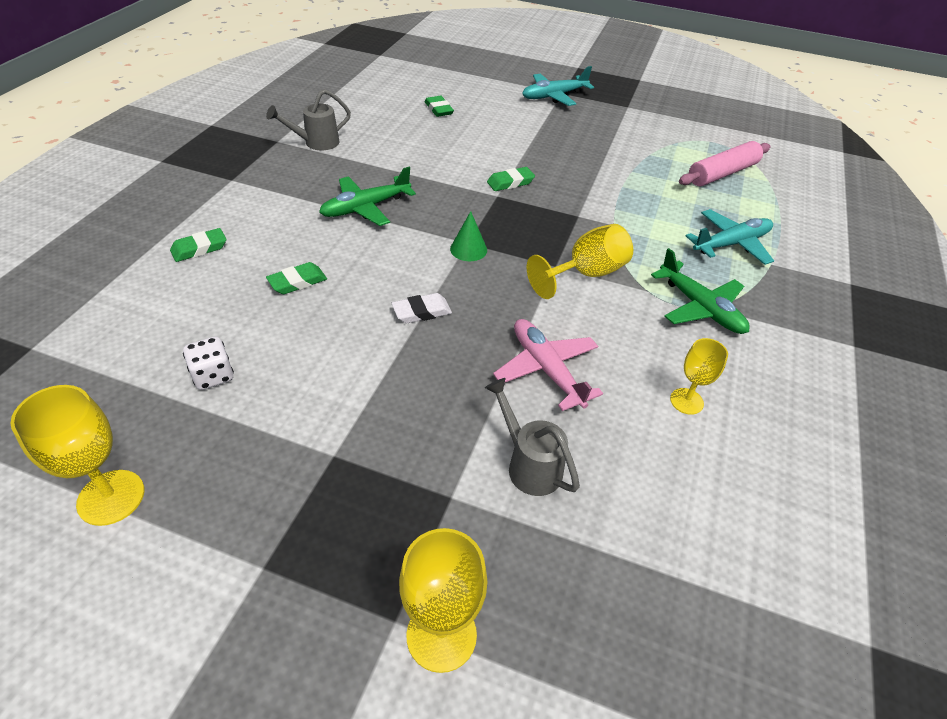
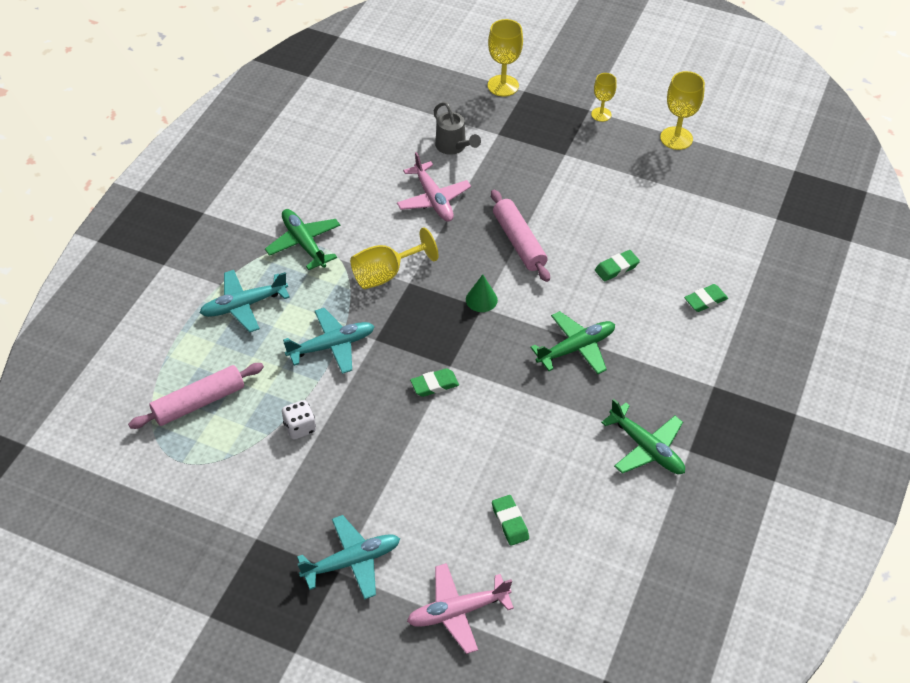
camera: 175 degrees left, 5 degrees up
white dice [183,336,234,390] -> white dice moved to [282,400,316,439]
grey watering can [266,89,351,151] -> green plane [601,399,685,474]
white eraser [392,293,452,323] -> pink rolling pin [491,190,550,282]
yellow goblet [670,338,728,415] -> yellow goblet moved to [591,73,617,122]
none -> turquoise plane [283,308,375,374]
none -> pink plane [407,563,514,654]

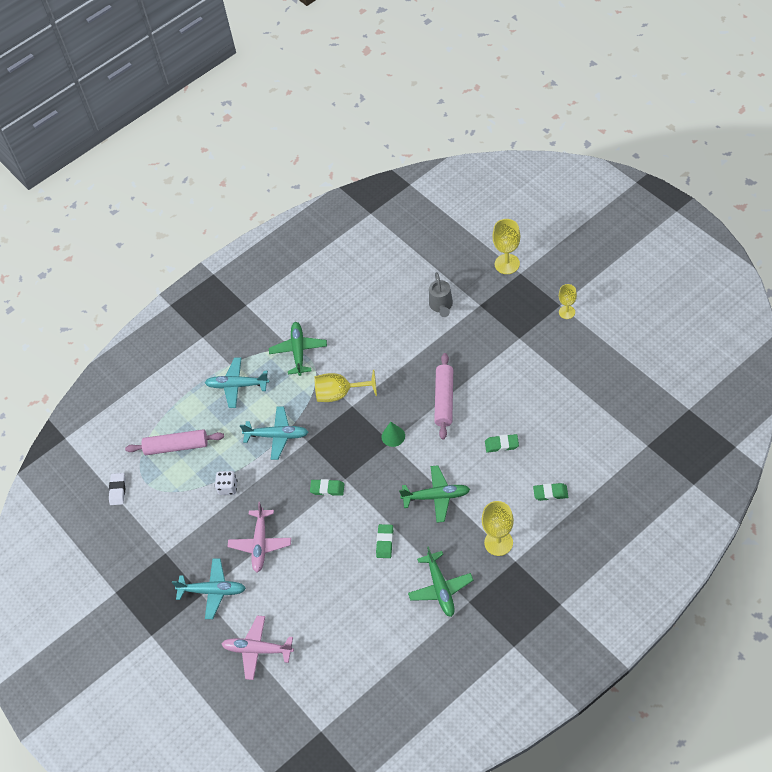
camera: 35 degrees right, 5 degrees up
pink plane [397,152,471,222] -> pink plane moved to [228,502,291,572]
green eraser [492,495,529,546] -> green eraser moved to [376,524,393,558]
yellow goblet [660,71,705,150] -> yellow goblet moved to [482,501,514,556]
none -> white eraser [109,473,126,505]

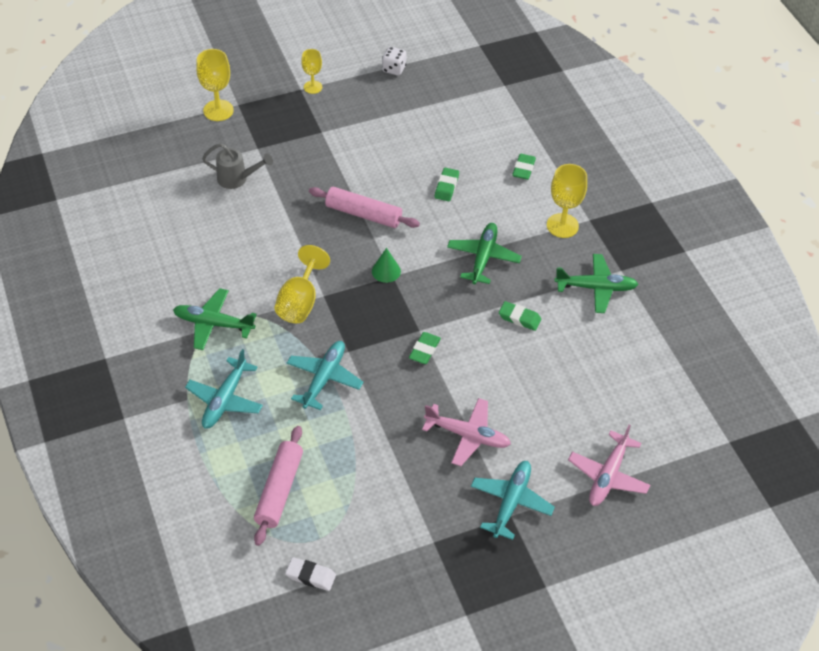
camera: 80 degrees left, 5 degrees down
white dice [215,471,238,495] -> white dice moved to [382,47,406,75]

